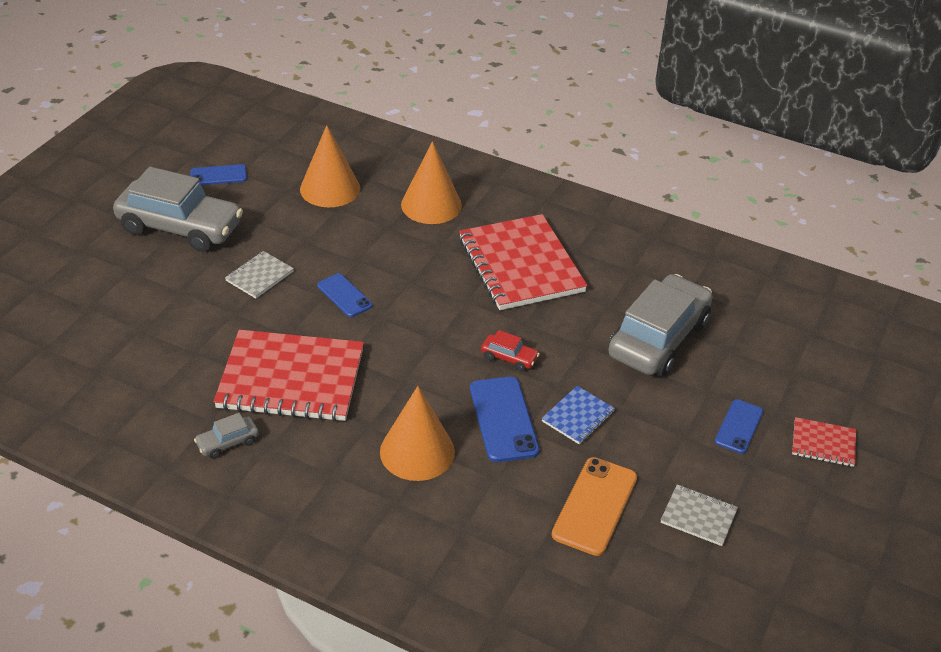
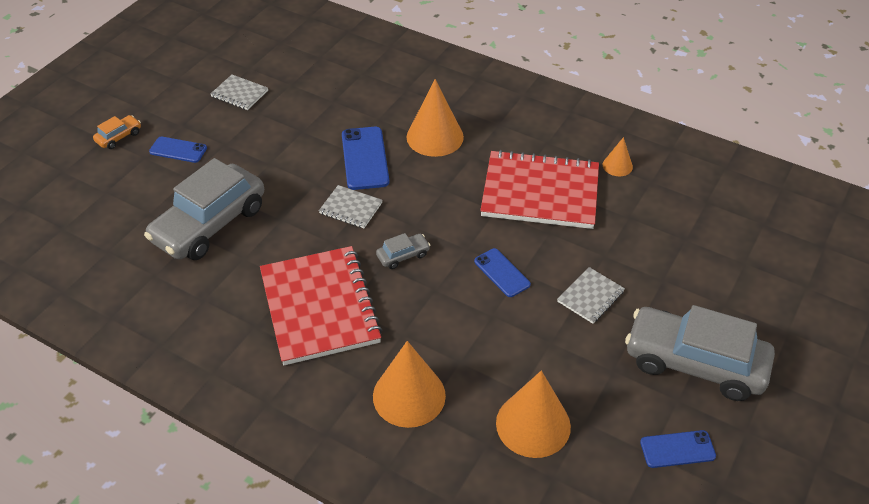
camera: 175 degrees left, 5 degrees up
grey car [194,413,259,459] -> grey car moved to [376,233,430,269]
red car [481,330,540,372] -> grey notebook [319,185,383,228]
blue notebook [541,386,615,444] -> none
orange phone [552,457,637,556] -> none
blue phone [715,399,763,454] -> blue phone turned 75 degrees clockwise [149,136,207,163]
red notebook [792,417,856,467] -> orange car [93,115,141,149]
none -> orange cone [603,137,633,176]

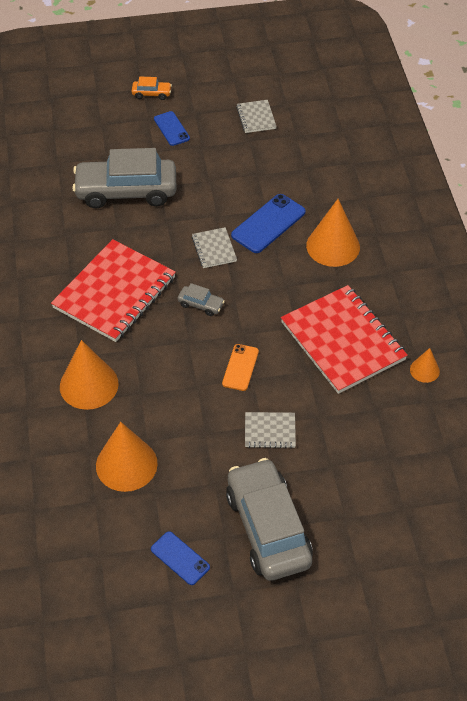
camera: 50 degrees right, 5 degrees up
blue phone [474,248,531,297] -> orange phone [222,344,259,391]

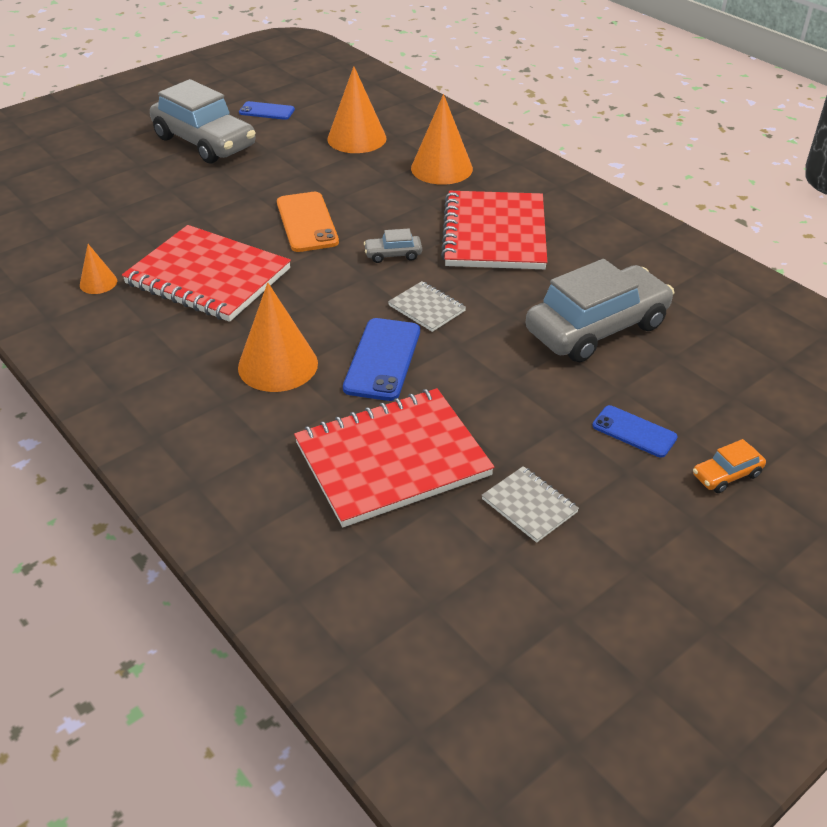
camera: 150 degrees right, 10 degrees down
orange phone [222,344,259,391] -> orange phone [277,192,339,252], size x1.59
grey notebook [245,412,296,448] -> none
none -> red notebook [294,388,494,527]

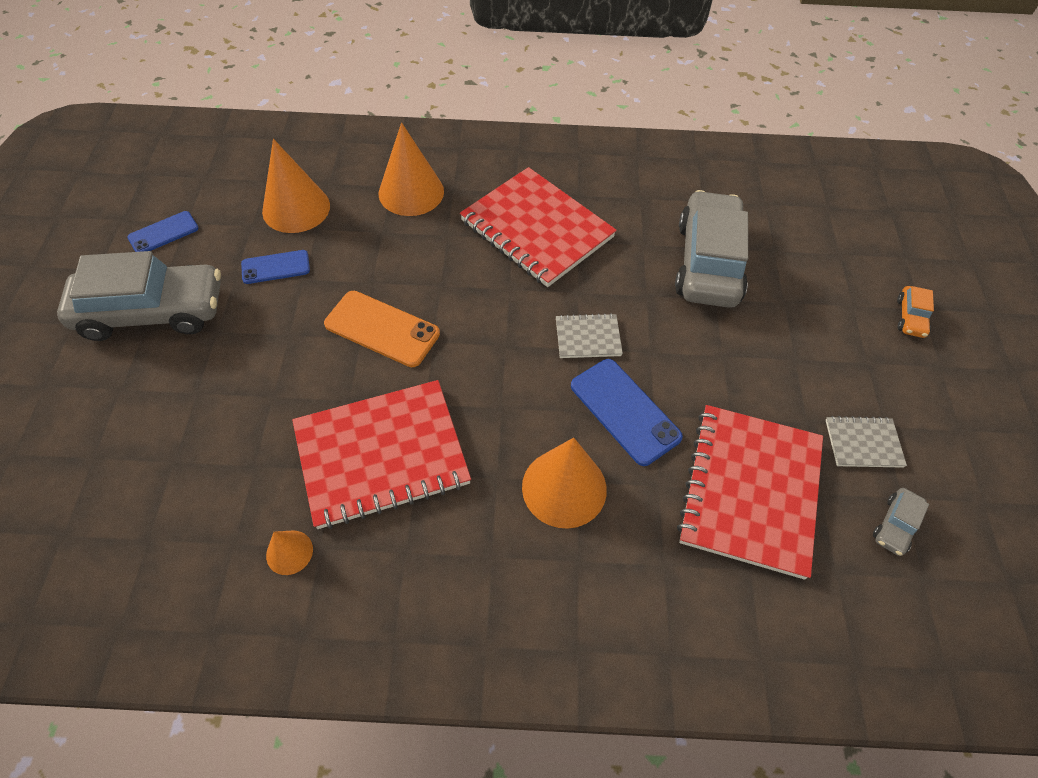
camera: 50 degrees left, 15 degrees up
grey car [364,229,422,263] -> grey car moved to [873,488,929,556]
blue phone [592,405,678,458] -> blue phone moved to [241,250,310,284]

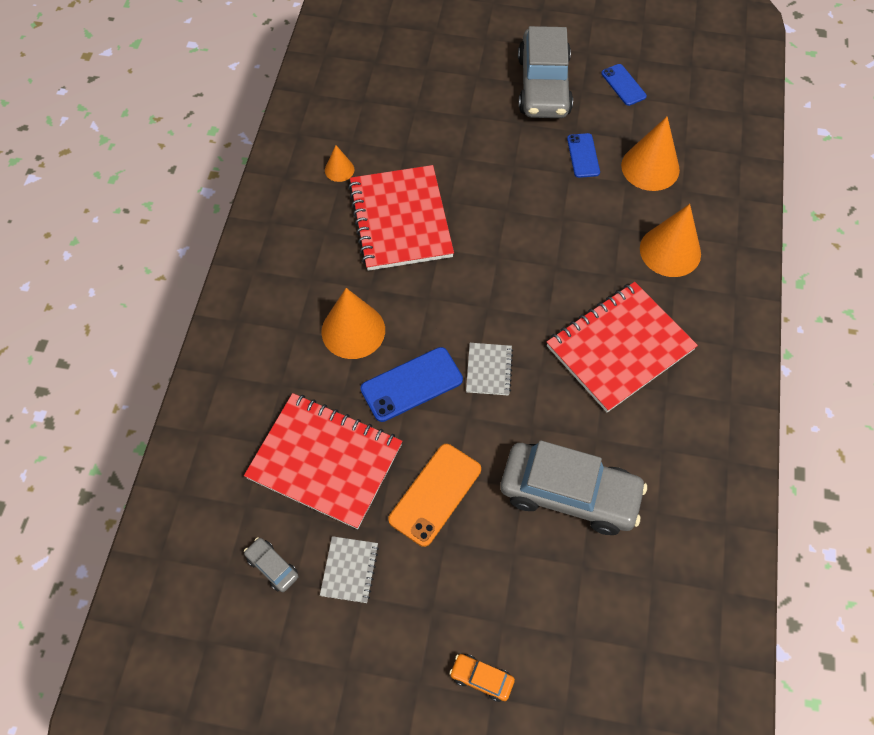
camera: 100 degrees right, 5 degrees up
orange phone [324,291,440,367] -> orange phone moved to [388,444,481,547]

